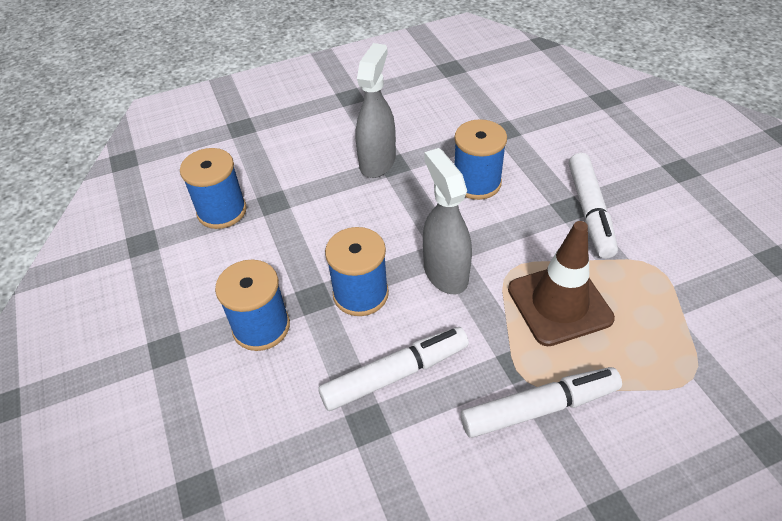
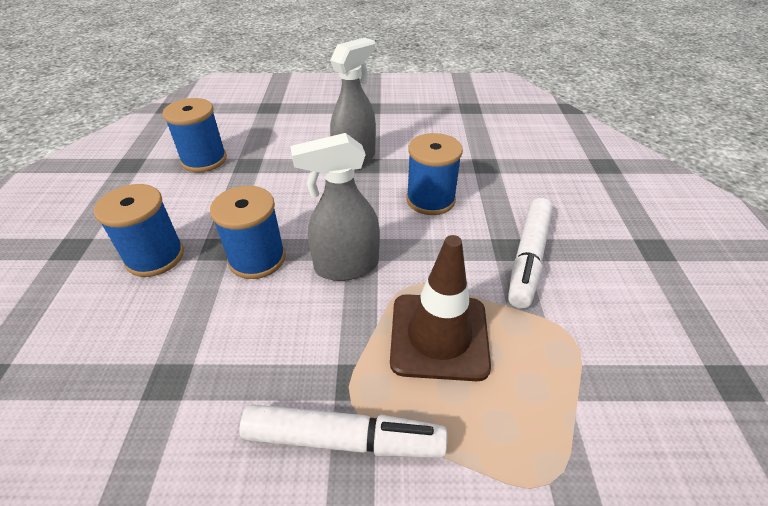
camera: 20 degrees right, 5 degrees down
white marker [318,327,469,411] -> none
grey spray bottle [423,148,472,294] -> grey spray bottle turned 105 degrees counterclockwise [290,133,380,281]

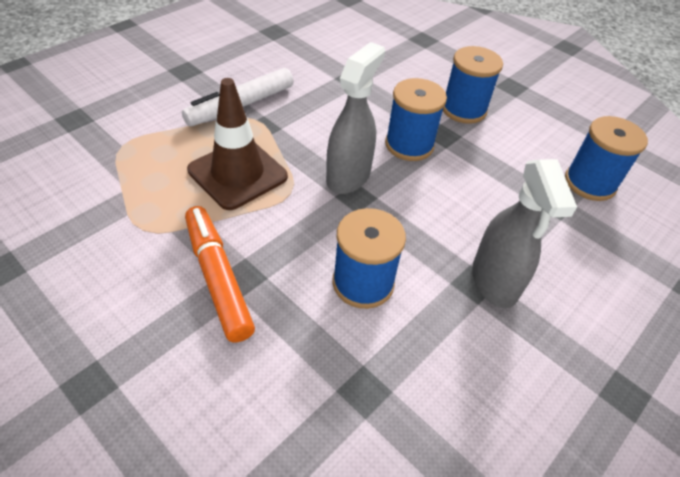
camera: 130 degrees right, 5 degrees up
white marker [508,198,553,309] -> orange marker [185,206,255,342]

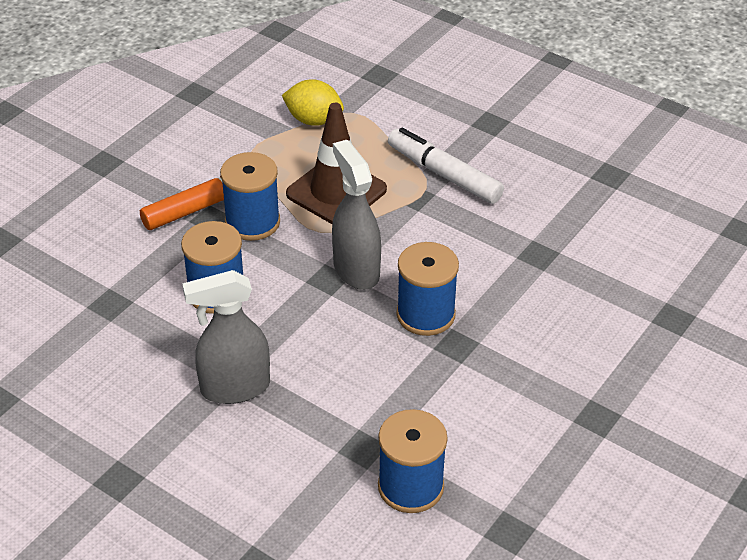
camera: 85 degrees right, 5 degrees down
grey spray bottle [326,42,385,194] -> grey spray bottle turned 135 degrees counterclockwise [332,140,381,290]
blue spool [443,46,503,124] -> blue spool moved to [220,152,280,241]
none -> yellow lemon [282,79,344,126]

